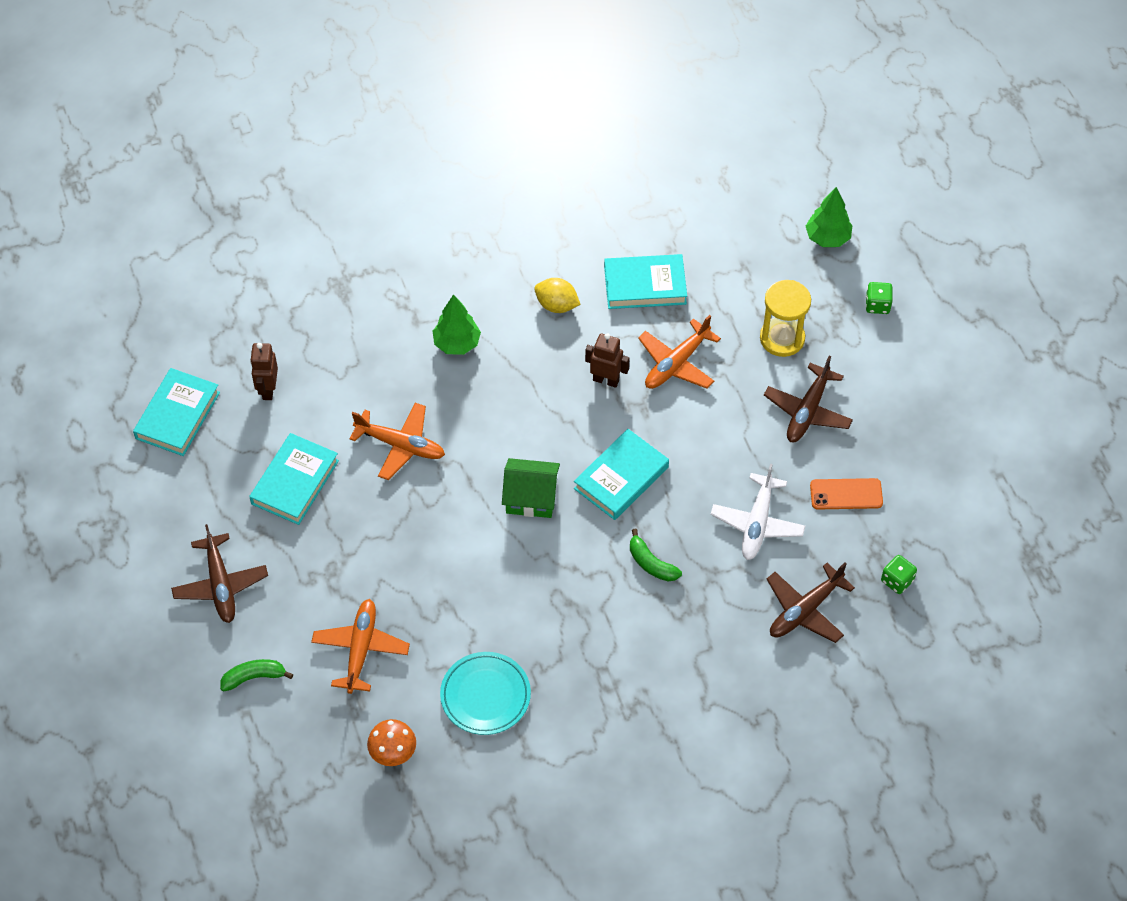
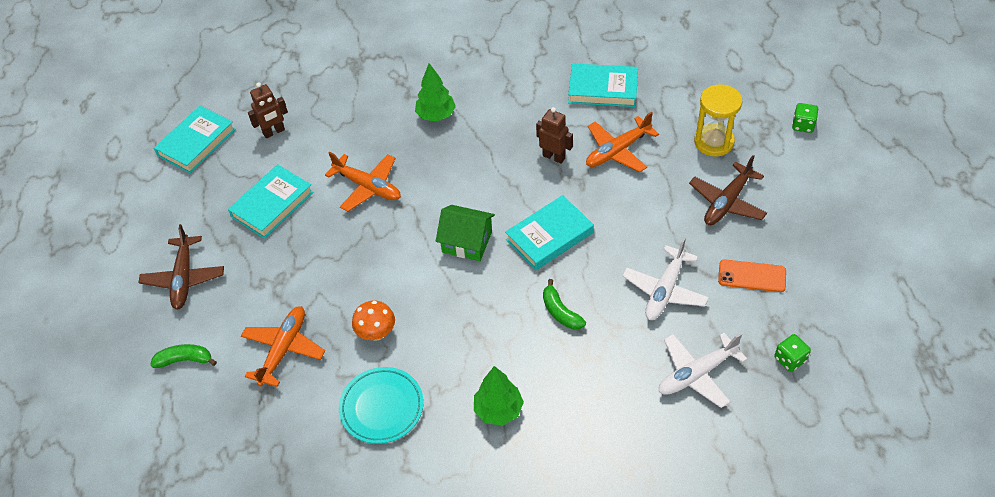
camera: 15 degrees right, 5 degrees down
brown robot [250,343,278,400] -> brown robot turned 135 degrees counterclockwise [248,82,288,138]
orange mushroom [367,719,416,766] -> orange mushroom moved to [352,301,395,341]
yellow lemon [534,278,581,313] -> none
brown plane [767,563,855,643] -> white plane [659,333,747,408]
green tree [806,187,852,247] -> green tree moved to [474,366,524,426]

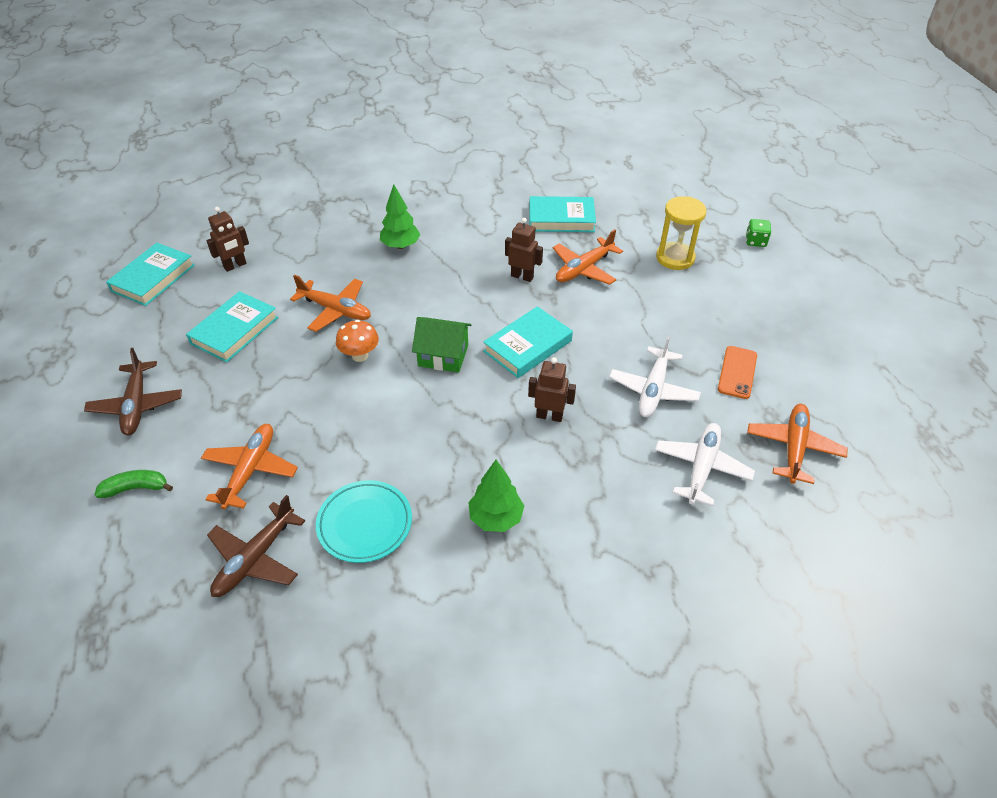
camera: 10 degrees left, 5 degrees down
orange mushroom [352,301,395,341] -> orange mushroom moved to [336,320,379,362]
green banana [543,279,586,329] -> brown robot [528,357,576,422]
white plane [659,333,747,408] -> white plane turned 150 degrees clockwise [655,423,755,506]
brown plane [689,155,767,225] -> brown plane moved to [207,495,305,597]
orange phone [718,259,786,292] -> orange phone turned 75 degrees counterclockwise [718,346,757,399]
green dice [774,334,811,372] -> orange plane [747,404,848,484]

